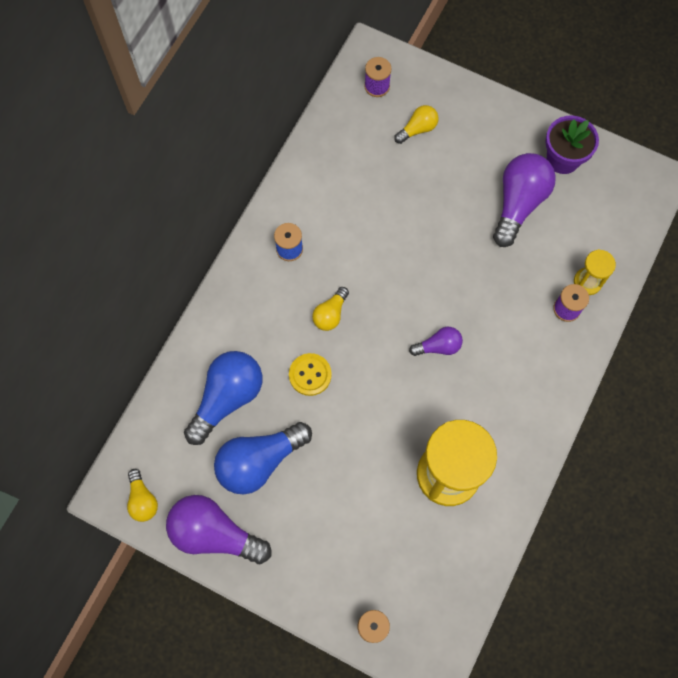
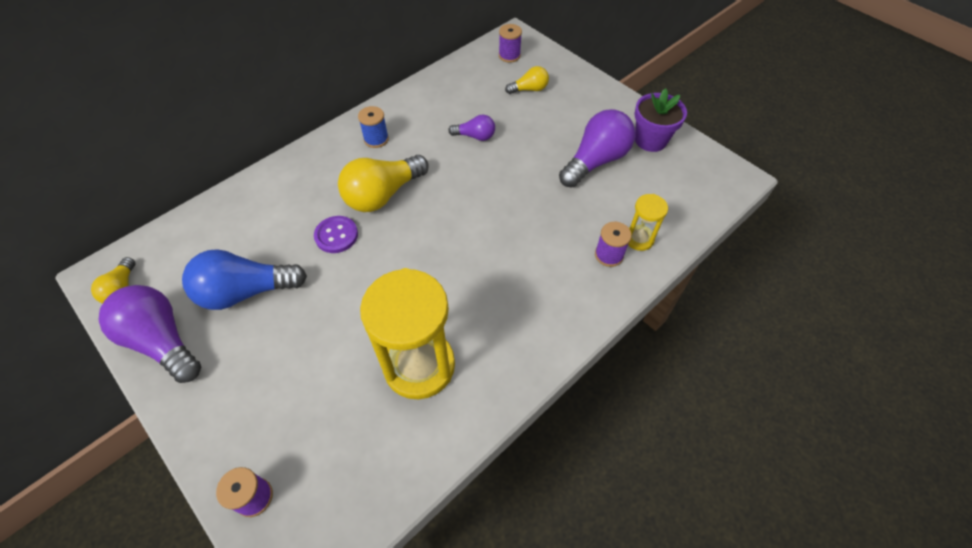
camera: 20 degrees right, 15 degrees down
blue light bulb [184,351,262,445] -> none
yellow button [289,353,332,396] -> purple button [314,216,358,253]
yellow light bulb [312,287,349,331] -> yellow light bulb [338,155,428,212], size x1.90
purple light bulb [409,327,463,356] -> purple light bulb moved to [448,115,495,141]

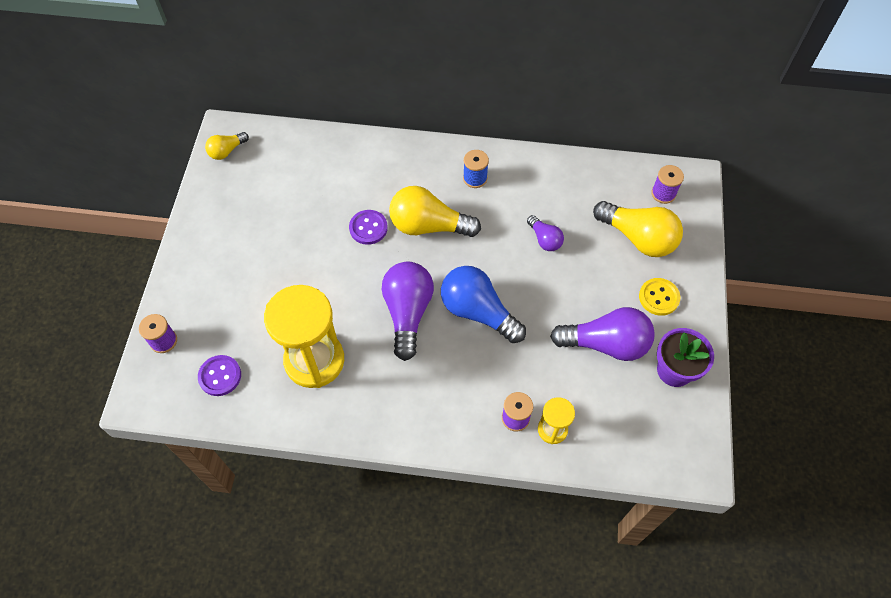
camera: 50 degrees right, 5 degrees up
purple light bulb [98,285,201,383] -> purple light bulb moved to [382,262,434,361]
blue light bulb [182,249,307,310] -> blue light bulb moved to [441,266,526,343]
yellow light bulb [505,66,549,94] -> yellow light bulb [593,201,683,257], size x1.90
none -> purple button [198,355,241,396]
none -> yellow button [639,278,680,316]

